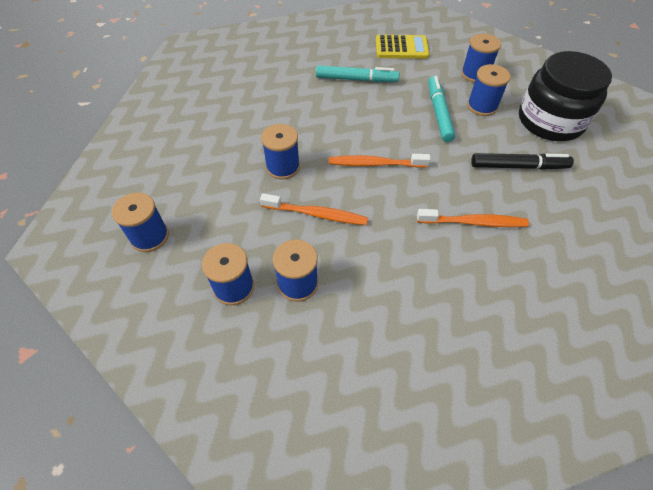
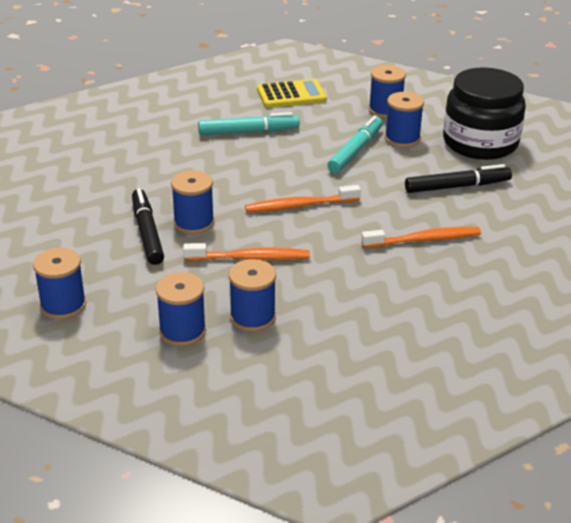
camera: 15 degrees left, 20 degrees down
turquoise marker [428,76,455,142] -> turquoise marker turned 45 degrees clockwise [327,115,383,173]
none -> black marker [132,188,164,265]

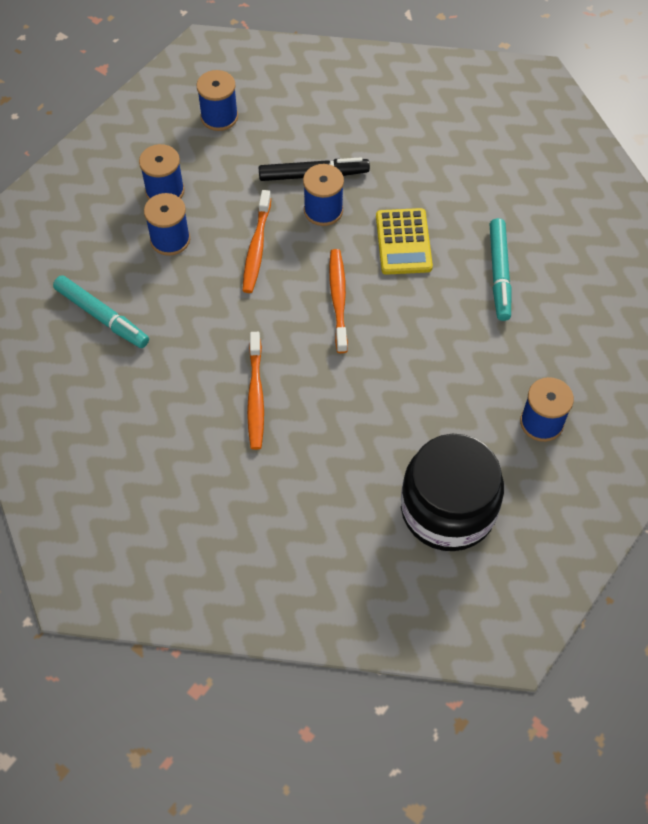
camera: 100 degrees right, 25 degrees up
yellow calculator [257,79,327,108] -> yellow calculator moved to [376,208,433,275]
turquoise marker [327,115,383,173] -> turquoise marker moved to [53,275,149,348]
blue spool [385,92,424,148] -> none
black marker [405,164,512,193] -> none

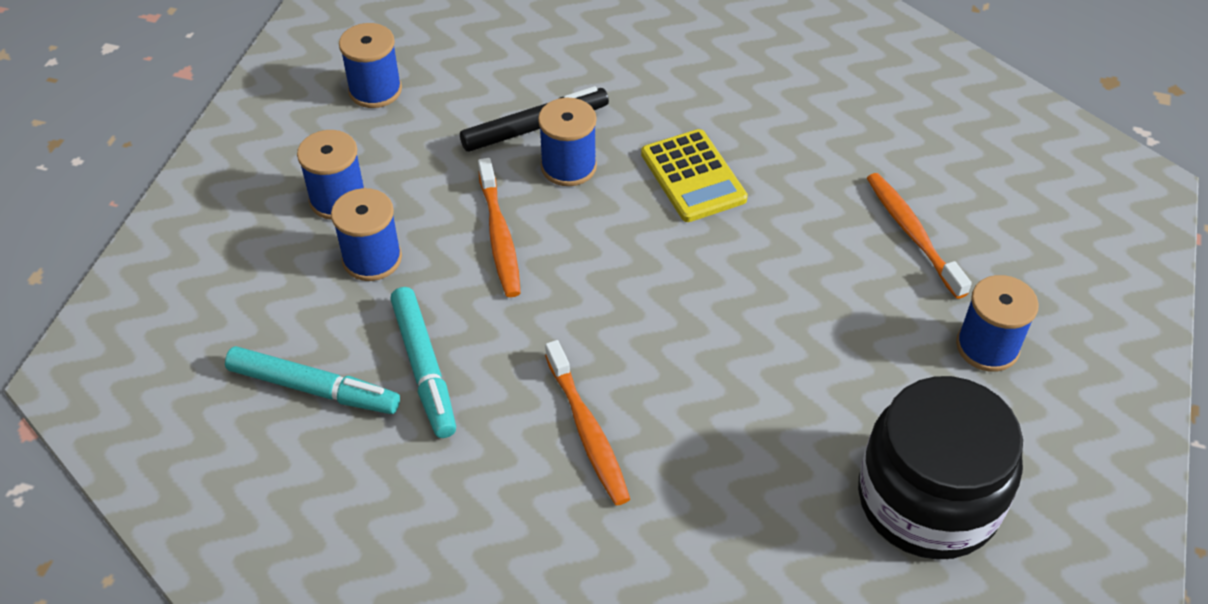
camera: 20 degrees left, 10 degrees down
orange toothbrush [329,249,348,353] -> orange toothbrush moved to [867,173,972,299]
turquoise marker [489,218,512,321] -> turquoise marker moved to [390,287,456,438]

